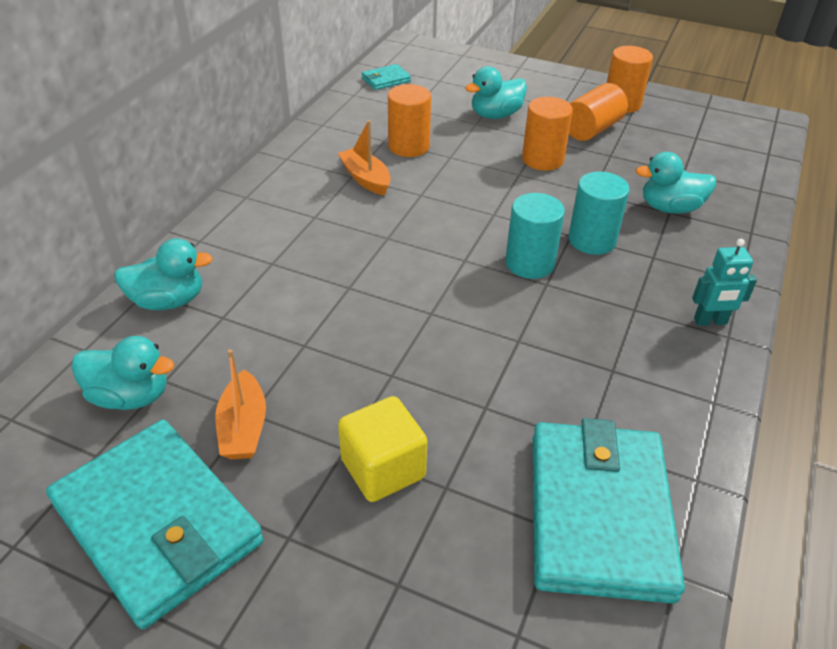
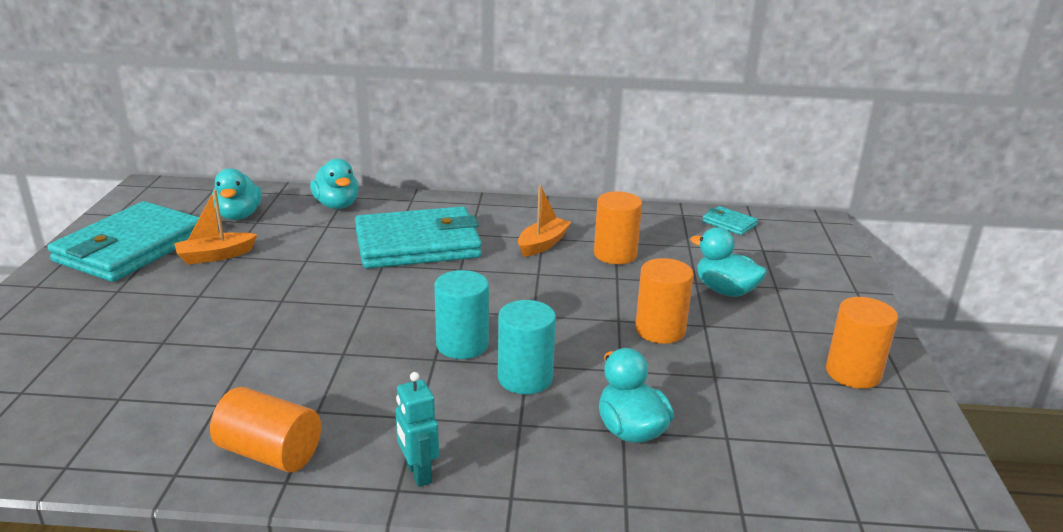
camera: 70 degrees right, 15 degrees down
yellow cube [338,396,428,502] -> none
turquoise wallet [533,418,685,604] -> turquoise wallet moved to [355,206,482,269]
orange cylinder [569,83,628,141] -> orange cylinder moved to [210,387,321,472]

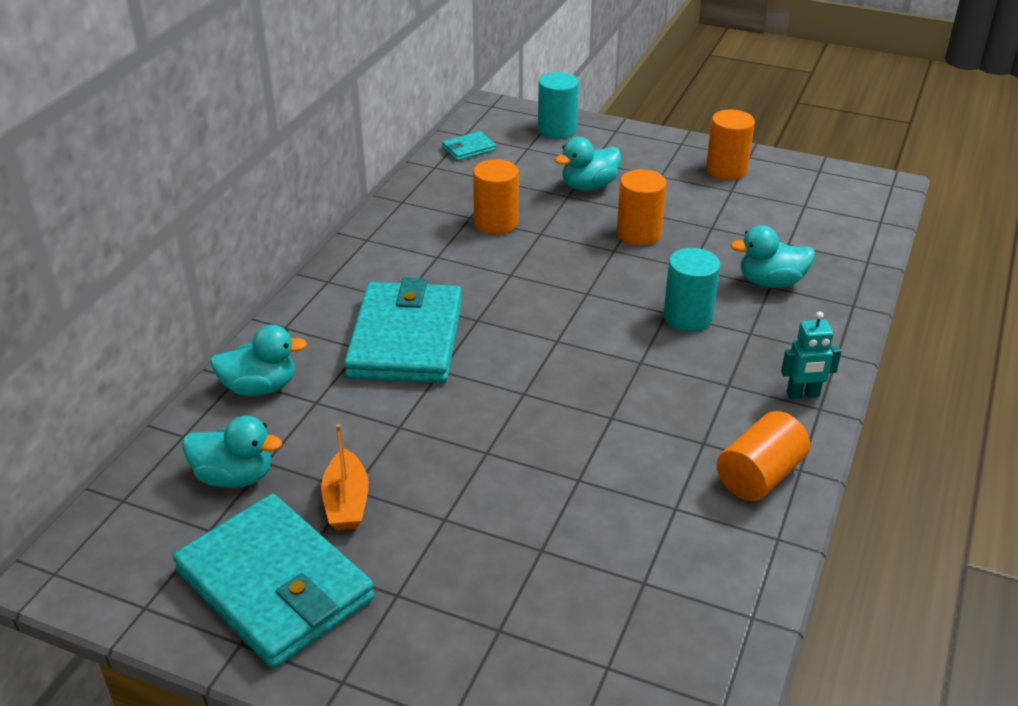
camera: 70 degrees left, 10 degrees up
turquoise cylinder [434,270,489,359] -> turquoise cylinder moved to [538,72,579,139]
orange boat [518,185,571,257] -> none

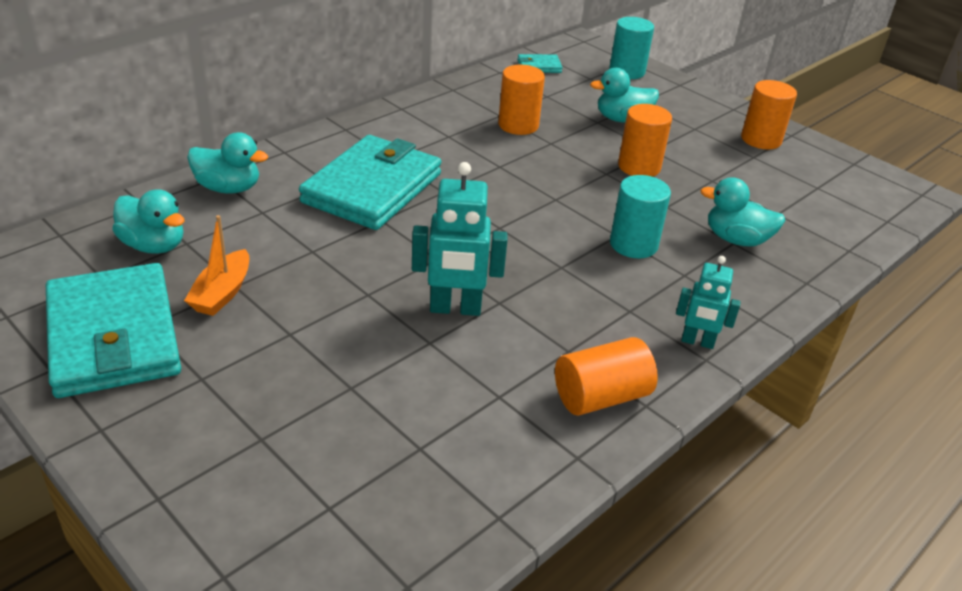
camera: 20 degrees right, 0 degrees up
none -> turquoise robot [412,162,508,316]

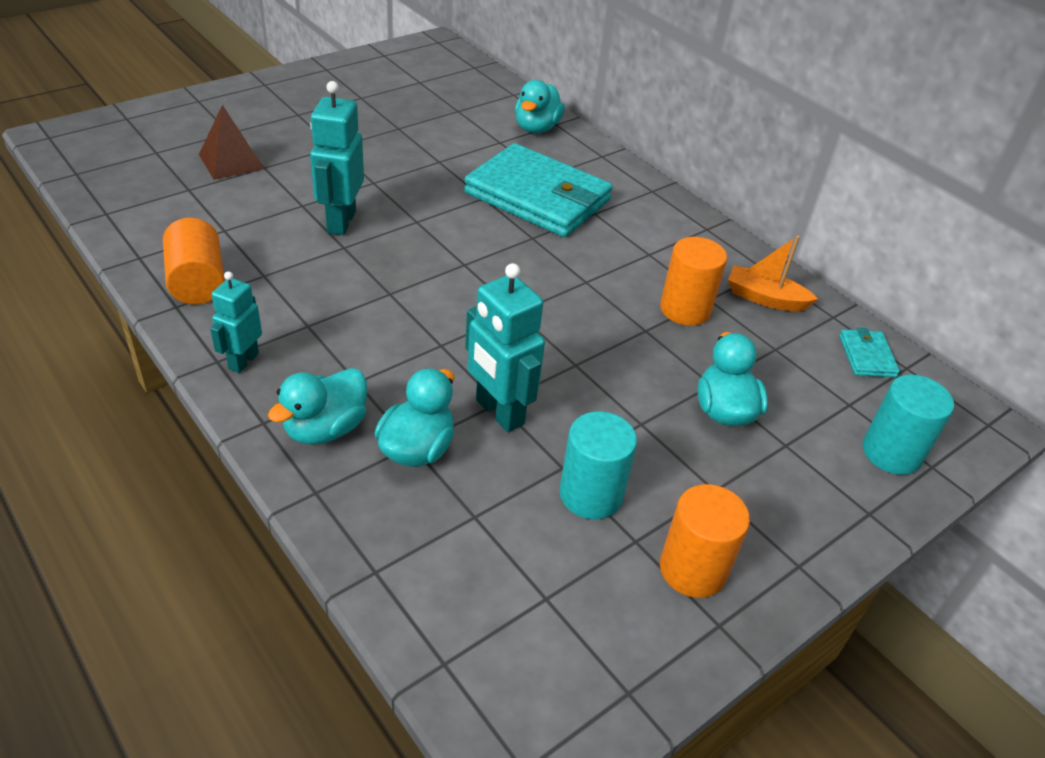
camera: 95 degrees right, 5 degrees up
turquoise wallet [46,263,181,398] -> none
turquoise duck [112,189,184,254] -> turquoise duck moved to [268,368,367,445]
orange boat [184,215,249,316] -> orange boat moved to [728,235,818,311]
turquoise cylinder [610,175,671,258] -> turquoise cylinder moved to [559,411,637,519]
orange cylinder [618,104,672,177] -> none
none -> brown pyramid [199,105,264,180]
none -> turquoise robot [465,263,545,432]

